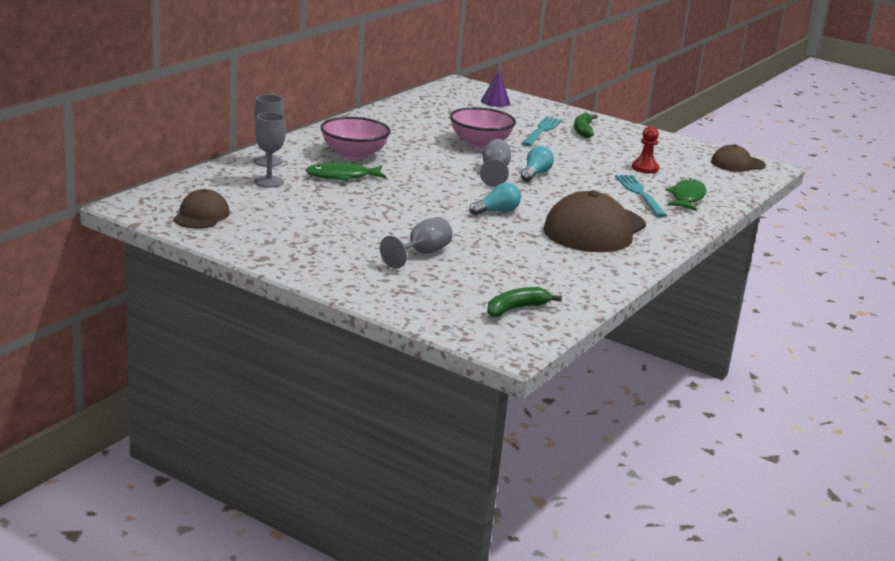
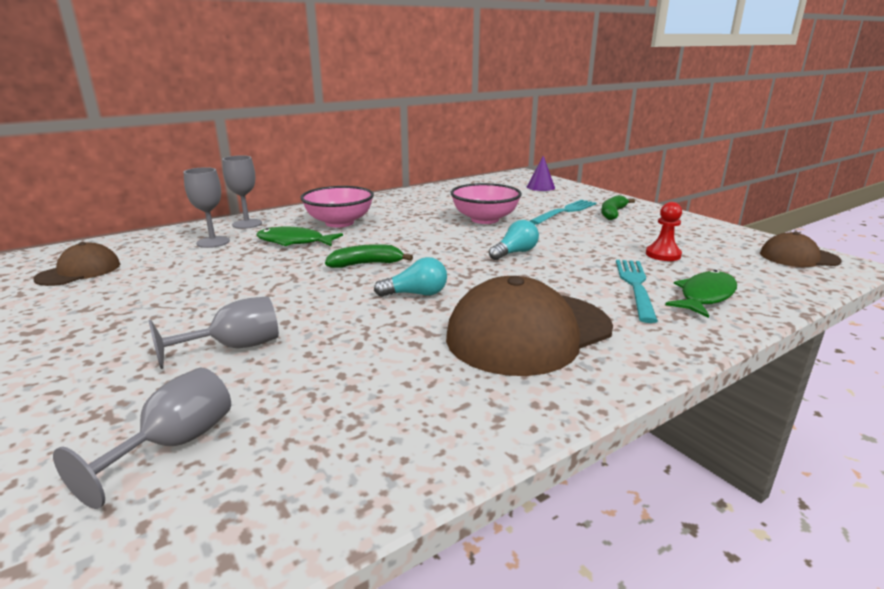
camera: 25 degrees right, 0 degrees up
grey goblet [480,139,511,187] -> grey goblet moved to [53,368,231,509]
green banana [487,287,562,317] -> green banana moved to [325,244,413,268]

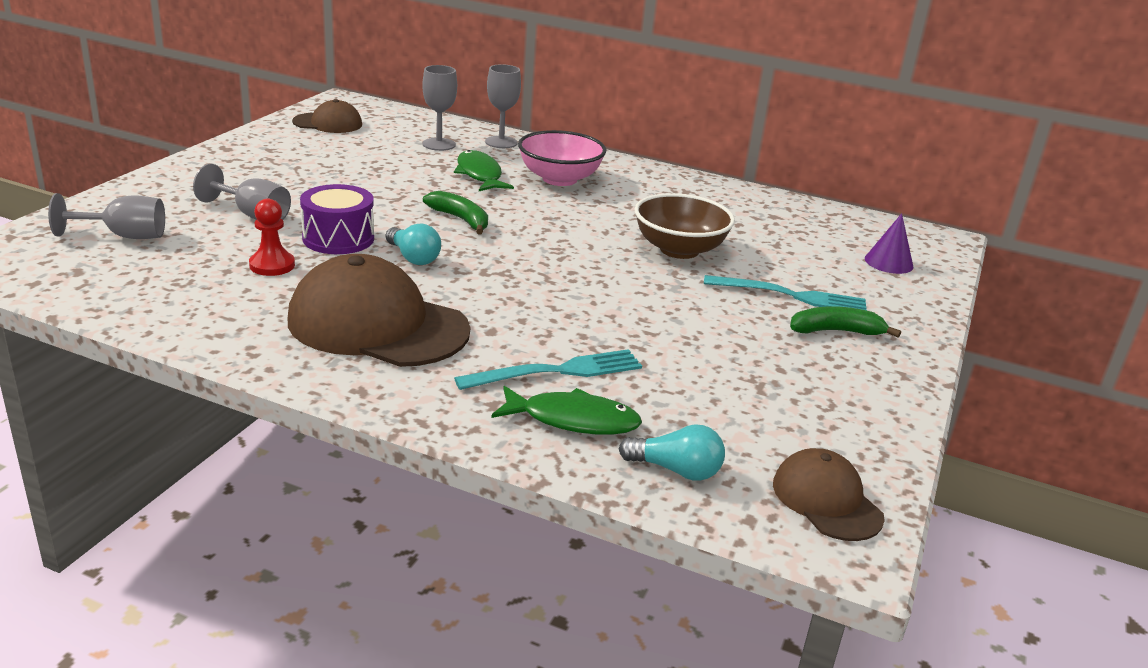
camera: 55 degrees right, 5 degrees up
pink bowl [450,183,522,224] -> brown bowl [635,193,735,259]
turquoise light bulb [489,220,539,260] -> turquoise light bulb moved to [619,424,725,481]
red pawn [646,202,682,261] -> red pawn moved to [249,199,295,276]
none -> purple drum [300,184,374,254]

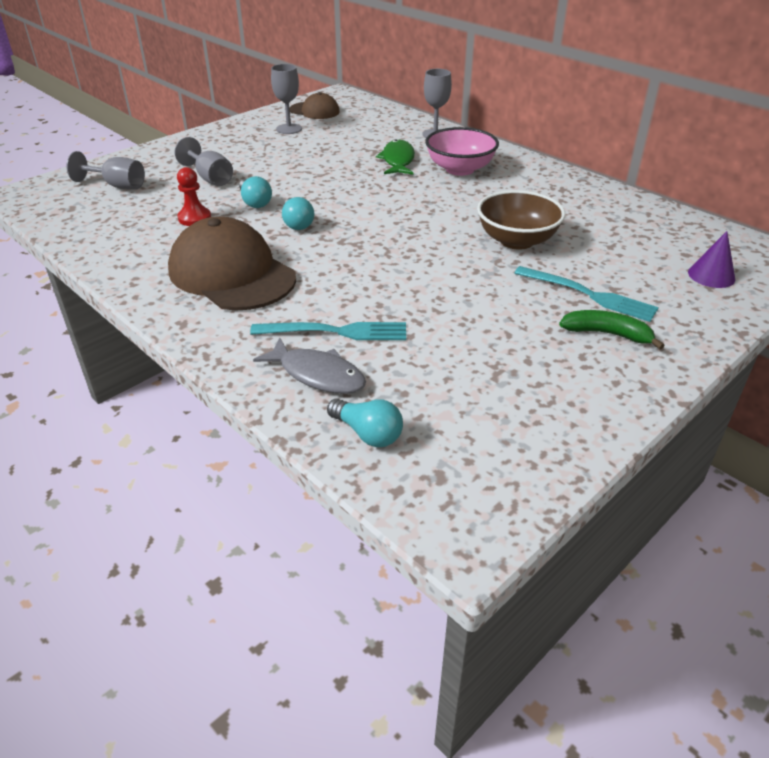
camera: 25 degrees right, 10 degrees up
purple drum [300,184,374,254] -> turquoise light bulb [239,176,272,208]
grey goblet [422,65,457,151] -> grey goblet moved to [271,64,302,134]
green banana [423,191,488,234] -> none
green fish [491,386,642,435] -> grey fish [253,338,366,394]
brown cap [773,448,885,541] -> none

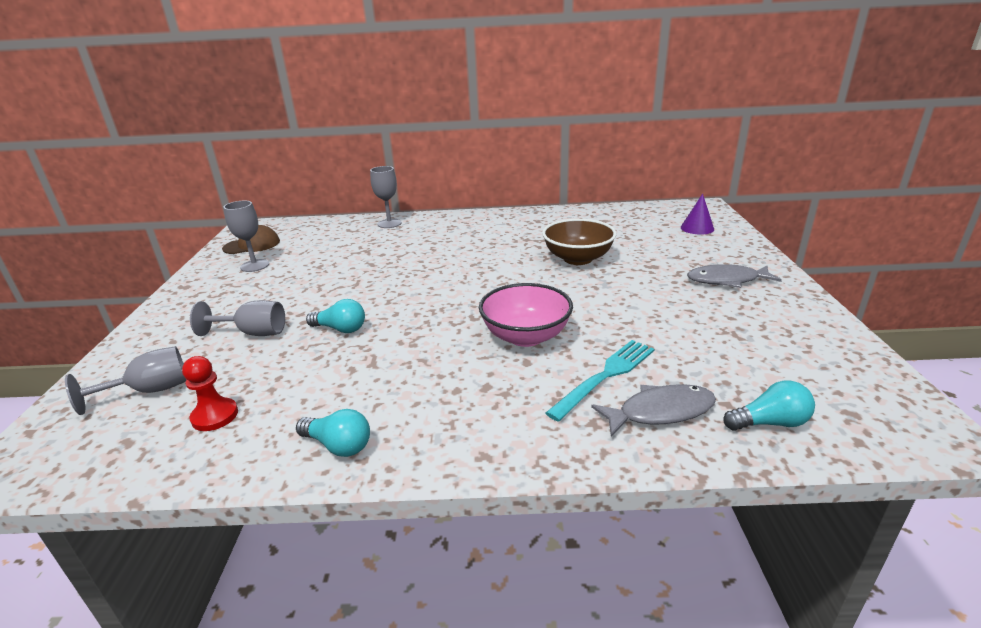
camera: 45 degrees left, 10 degrees down
brown cap [168,216,296,311] -> none
red pawn [177,167,211,226] -> red pawn moved to [182,356,238,431]
turquoise light bulb [282,197,314,230] -> turquoise light bulb moved to [296,409,370,457]
green fish [376,139,415,174] -> none
pink bowl [425,127,499,176] -> pink bowl moved to [479,283,573,347]
turquoise fork [514,266,659,322] -> none
green banana [559,310,665,349] -> grey fish [687,264,782,288]

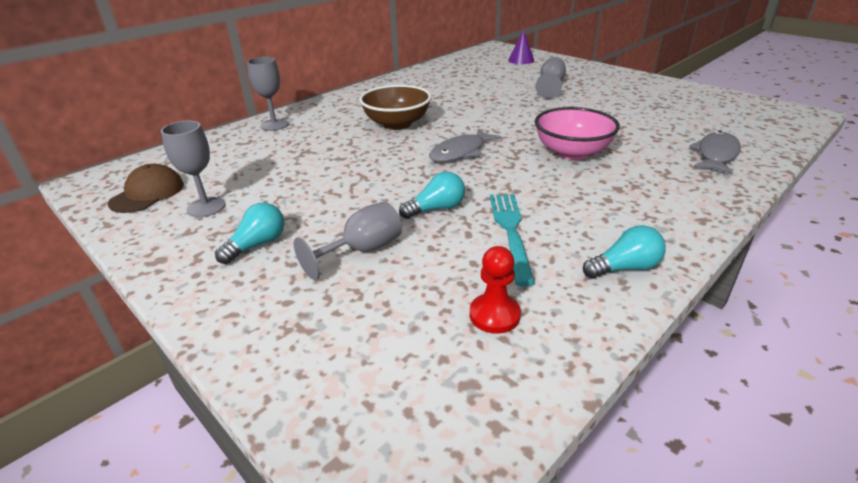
camera: 45 degrees left, 5 degrees up
grey goblet [65,346,187,415] -> grey goblet moved to [536,57,566,99]
brown bowl [542,219,617,265] -> brown bowl moved to [359,85,432,130]
turquoise fork [545,340,655,422] -> turquoise fork moved to [490,194,535,286]
grey fish [687,264,782,288] -> grey fish moved to [429,128,502,162]
turquoise light bulb [723,380,815,431] -> turquoise light bulb moved to [215,203,285,264]

